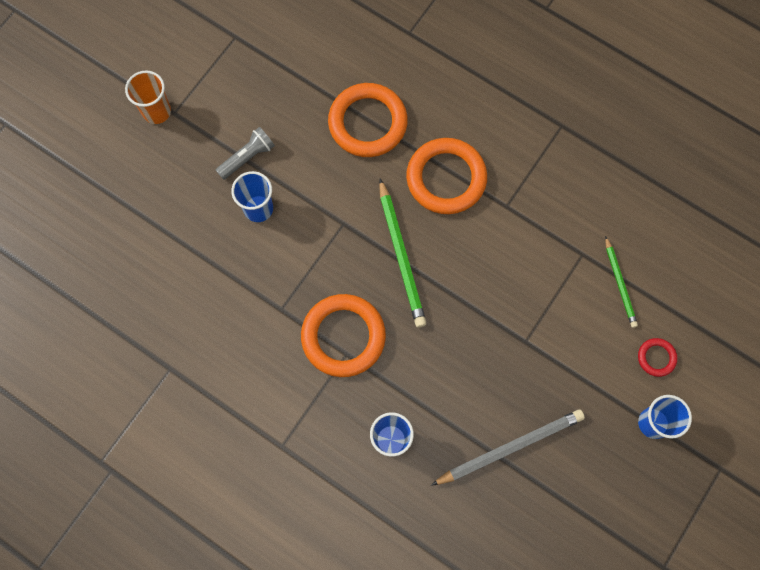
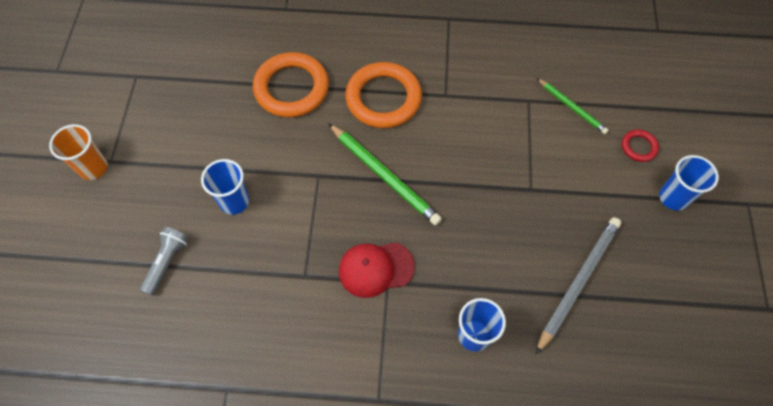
camera: 30 degrees left, 10 degrees down
grey flashlight [216,127,275,180] -> grey flashlight moved to [140,227,189,296]
orange ring [301,294,386,377] -> red cap [339,242,415,298]

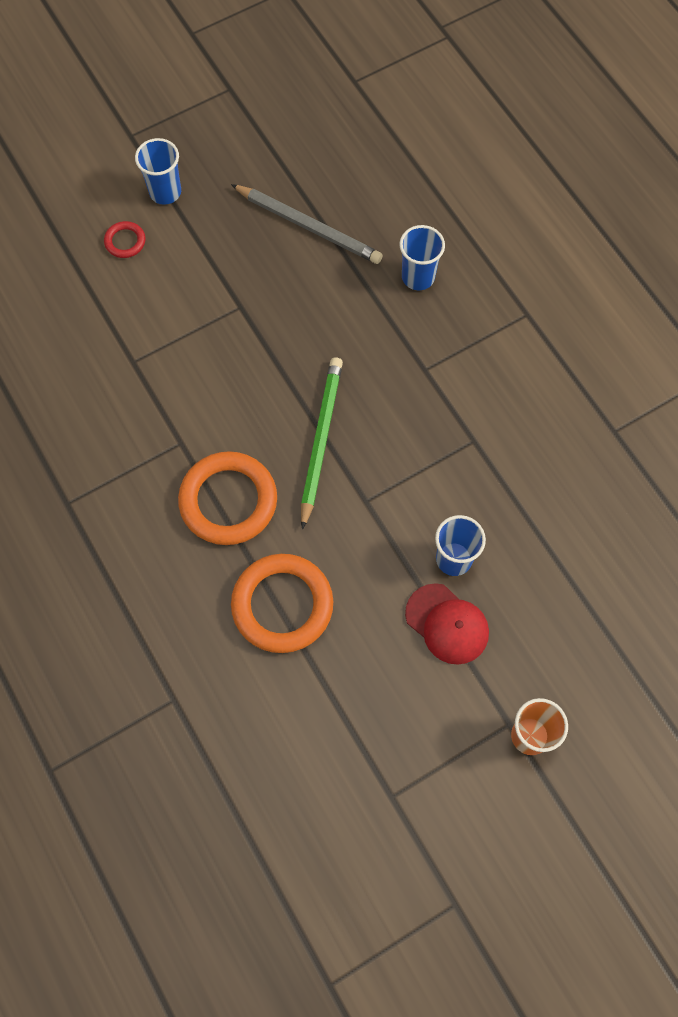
camera: 125 degrees left, 5 degrees up
grey flashlight [140,227,189,296] -> none
red cap [339,242,415,298] -> red cap moved to [405,583,489,665]
grey pencil [536,217,621,354] -> grey pencil turned 150 degrees counterclockwise [231,184,383,264]
green pencil [537,78,609,134] -> none

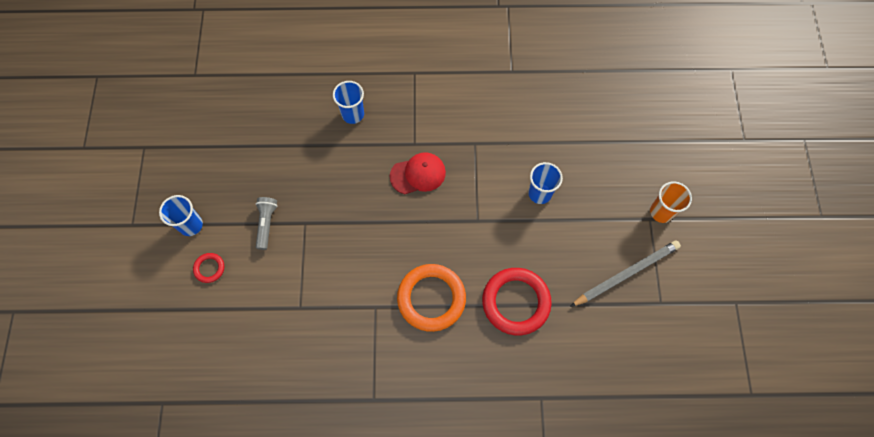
camera: 60 degrees left, 0 degrees up
grey pencil [231,184,383,264] -> grey pencil moved to [570,240,681,307]
orange ring [231,554,333,653] -> red ring [482,268,552,335]
green pencil [301,357,343,530] -> none
red cap [405,583,489,665] -> red cap moved to [390,152,446,194]
none -> grey flashlight [256,197,278,250]

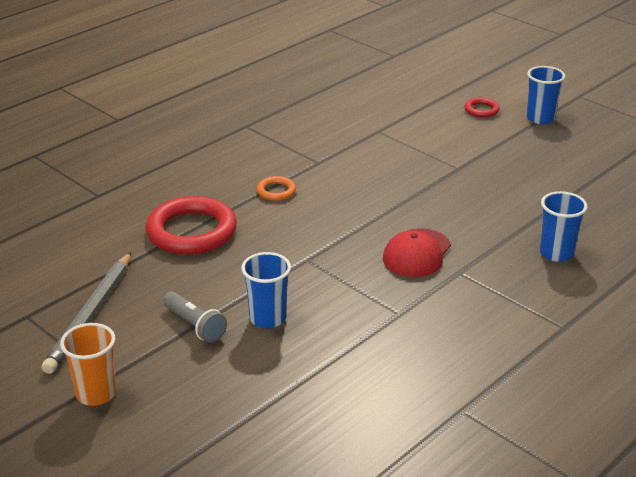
camera: 135 degrees right, 35 degrees down
grey flashlight [256,197,278,250] -> grey flashlight moved to [163,291,227,343]
orange ring [397,264,466,332] -> orange ring [257,176,296,201], size x0.46

